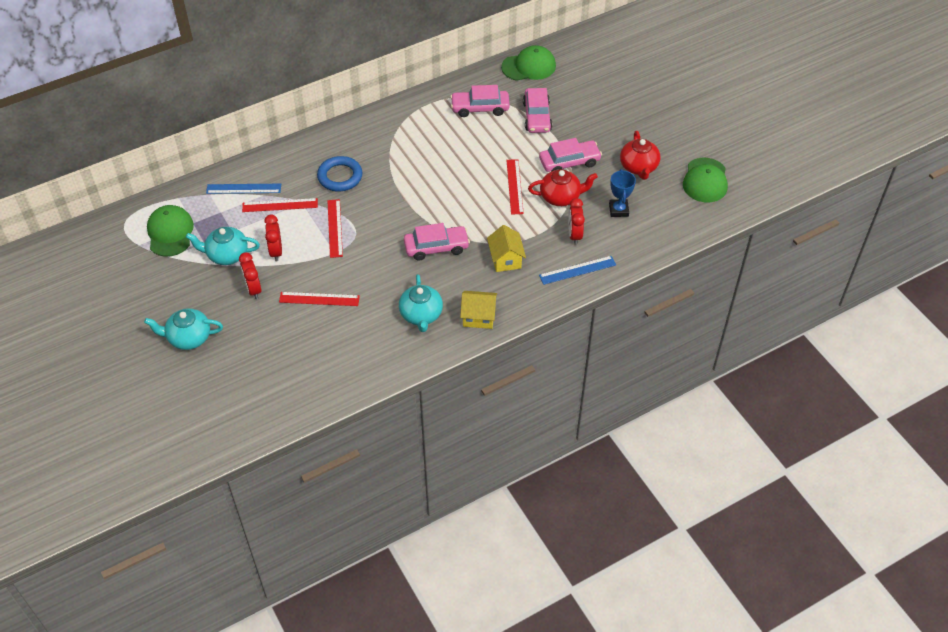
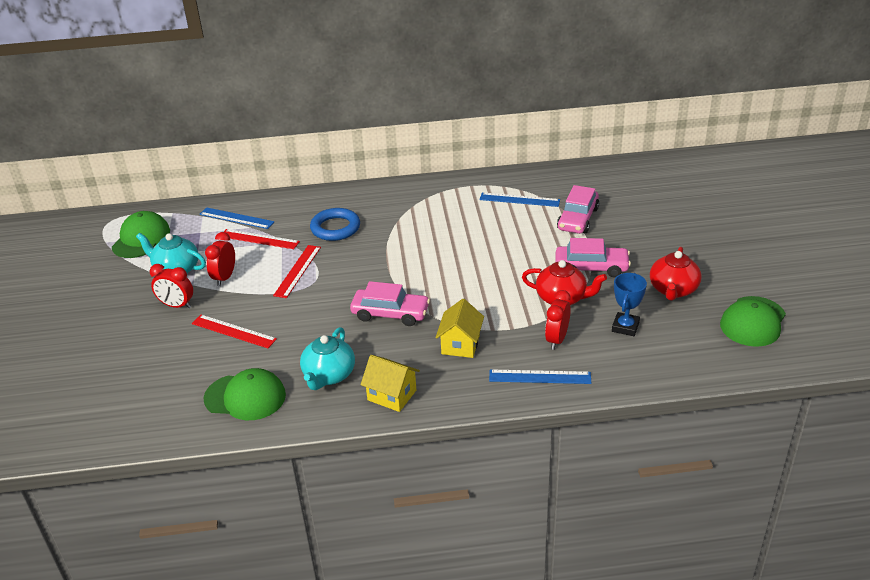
camera: 25 degrees right, 15 degrees down
turquoise teapot [144,308,223,350] -> none
red clock [239,252,261,299] -> red clock turned 75 degrees counterclockwise [150,264,193,308]
pink car [450,85,510,117] -> blue ruler [479,192,560,207]
green cap [501,45,556,81] -> green cap moved to [204,368,286,420]
red ruler [507,159,524,215] -> none

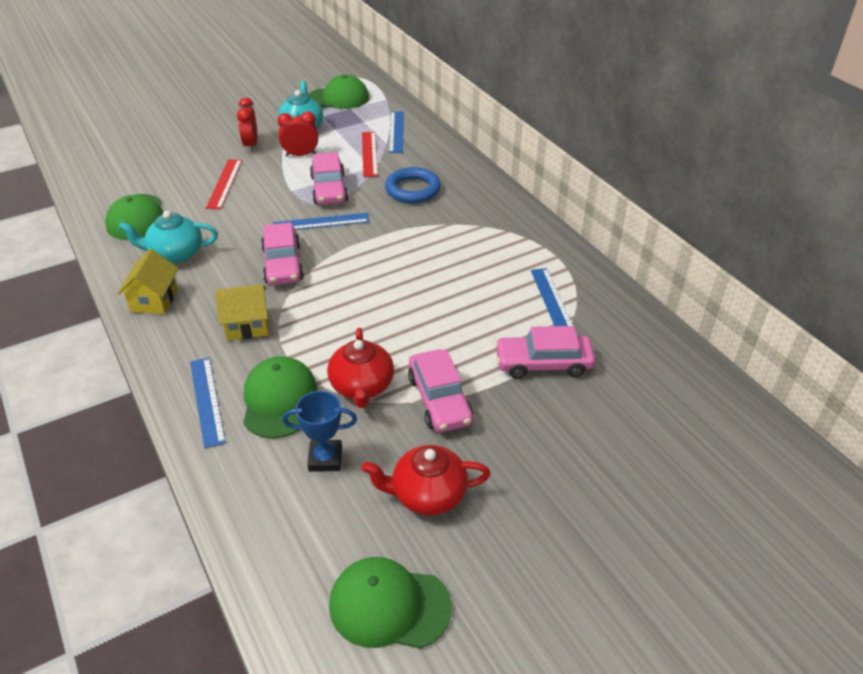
camera: 65 degrees right, 5 degrees up
red ruler [273,245,321,298] -> pink car [310,152,348,205]
red clock [545,290,571,350] -> green cap [243,356,317,438]
none -> blue ruler [273,213,370,230]

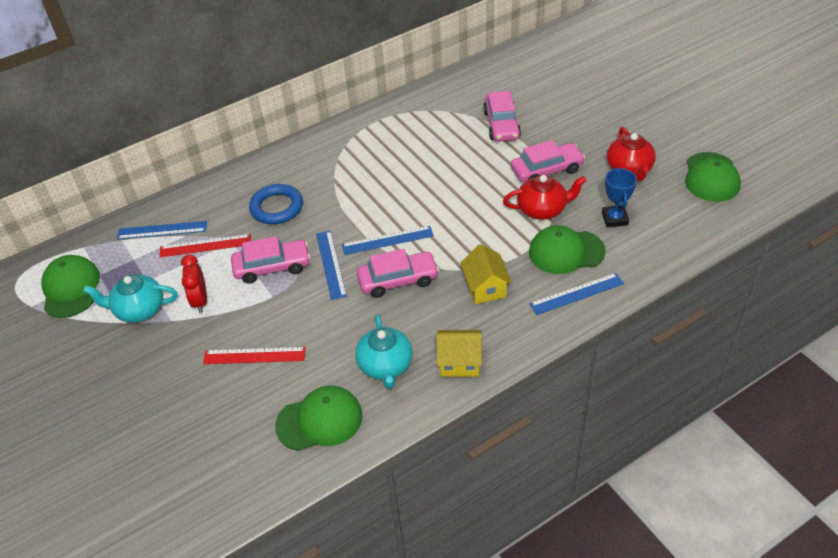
camera: 90 degrees left, 5 degrees up
red clock [237,98,257,152] -> none
blue ruler [531,268,578,336] -> blue ruler moved to [342,226,434,255]

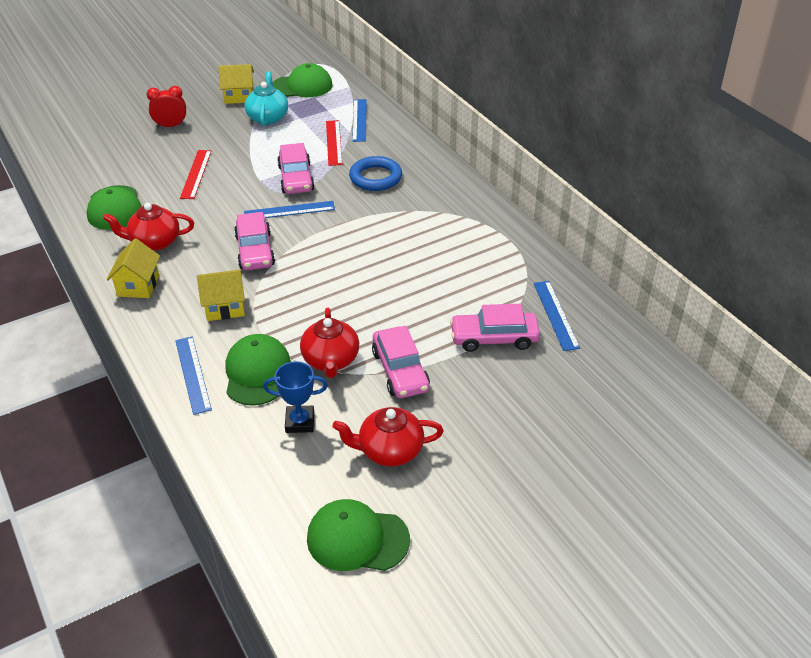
camera: 90 degrees right, 5 degrees down
red clock [181,255,207,313] -> red clock moved to [147,86,186,128]
blue ruler [342,226,434,255] -> blue ruler moved to [534,281,580,351]
turquoise teapot [355,314,413,389] -> red teapot [103,203,194,251]
none -> yellow house [219,64,254,104]

